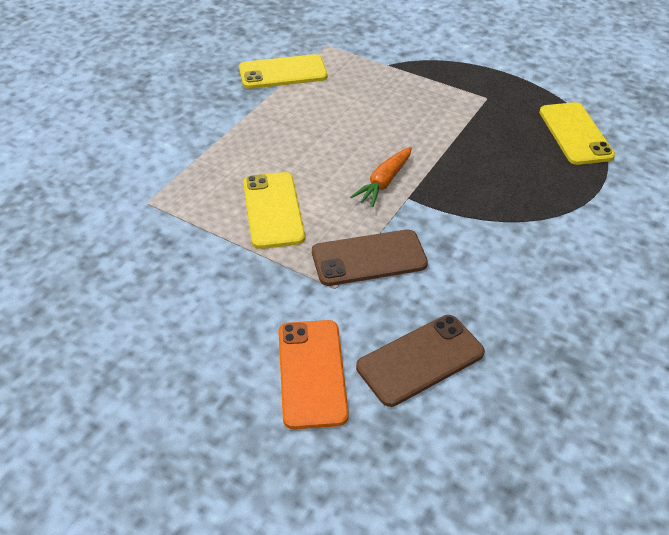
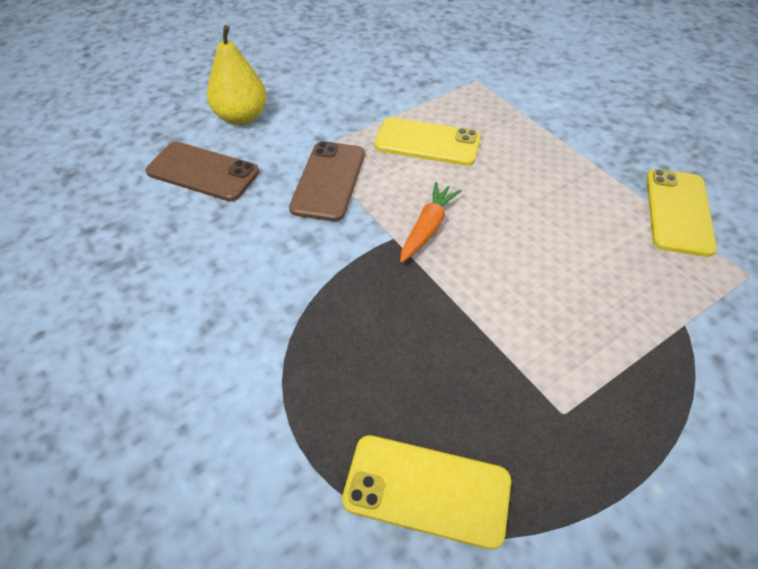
camera: 115 degrees right, 5 degrees up
orange phone [278,320,349,429] -> yellow pear [207,25,267,125]
orange carrot [350,147,412,207] -> orange carrot turned 60 degrees clockwise [400,182,462,263]
brown phone [356,315,485,407] -> brown phone turned 60 degrees counterclockwise [146,142,259,201]

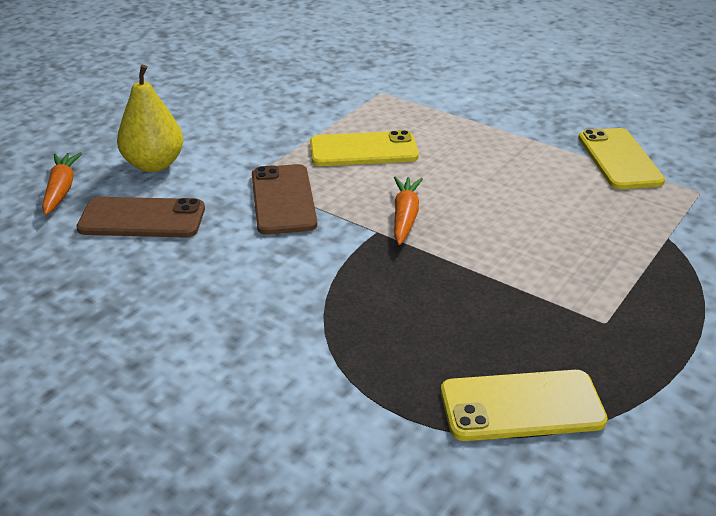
camera: 20 degrees left, 15 degrees down
none -> orange carrot [42,152,82,215]

